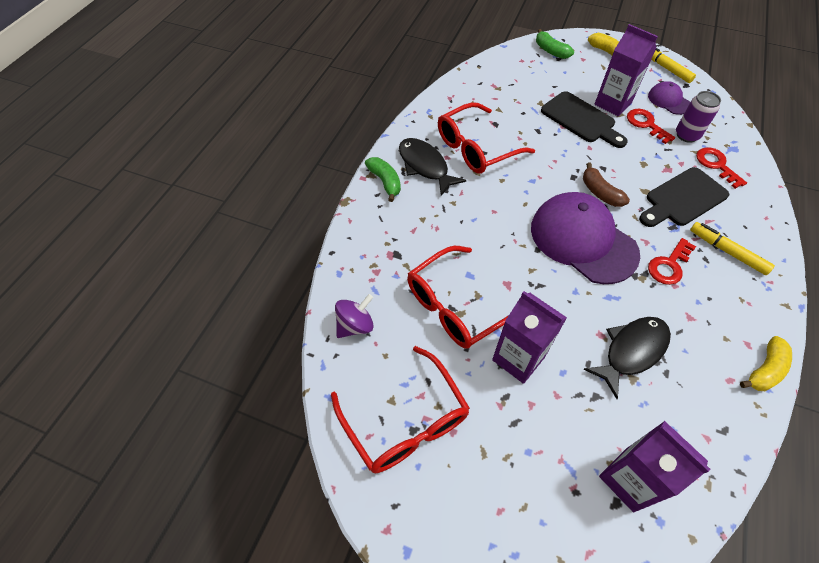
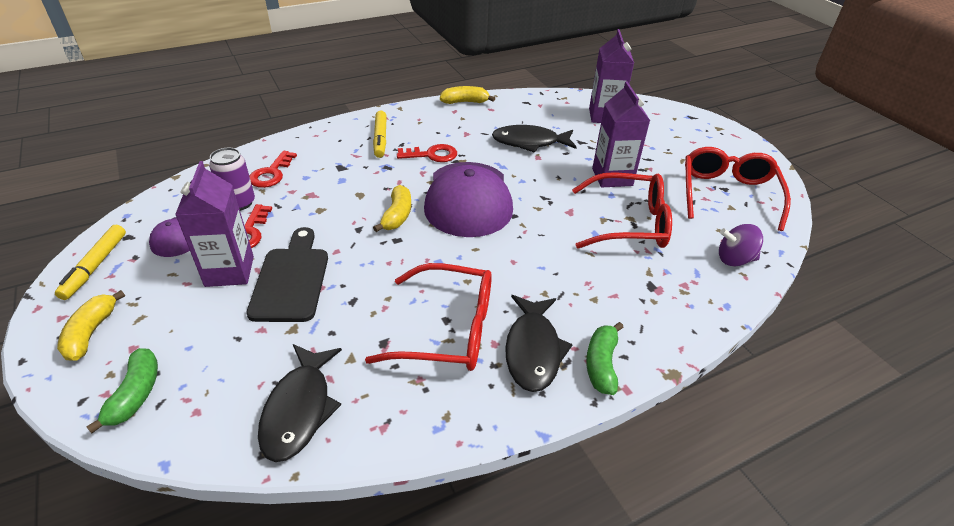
camera: 140 degrees left, 15 degrees down
brown banana [583,162,630,207] -> yellow banana [373,185,411,232]
black cutting board [639,167,729,227] -> none
none -> black fish [258,344,342,462]

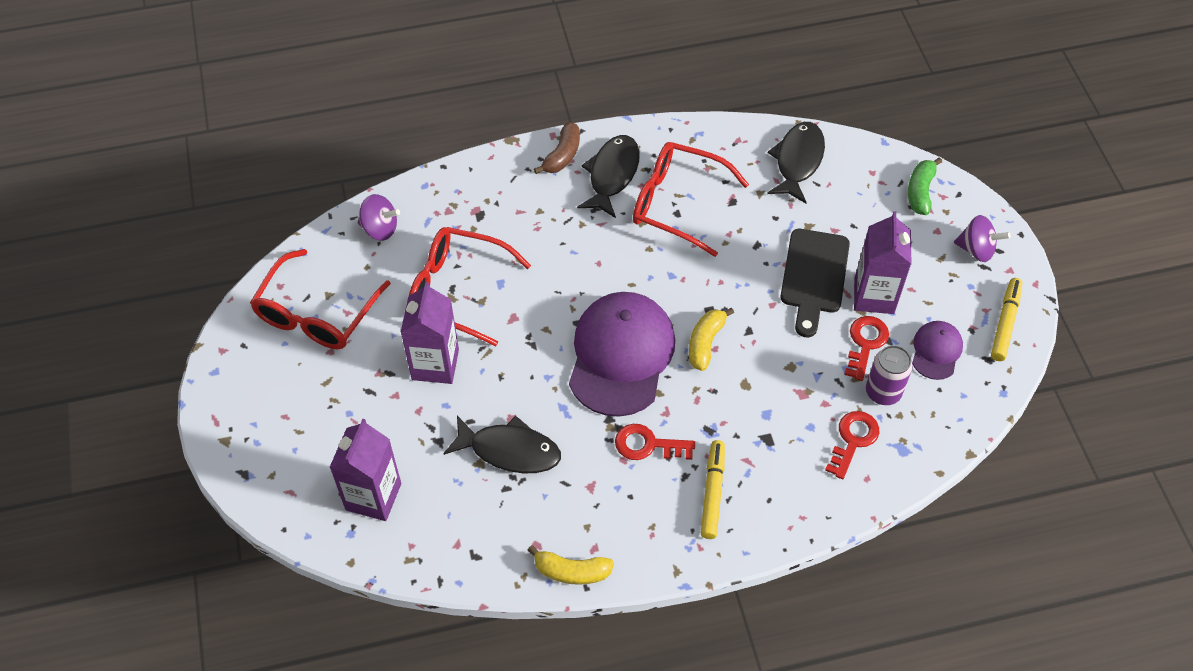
camera: 165 degrees left, 15 degrees up
yellow banana [57,290,125,361] -> purple spinning top [954,215,1011,262]
green banana [586,322,624,395] -> brown banana [534,122,580,174]

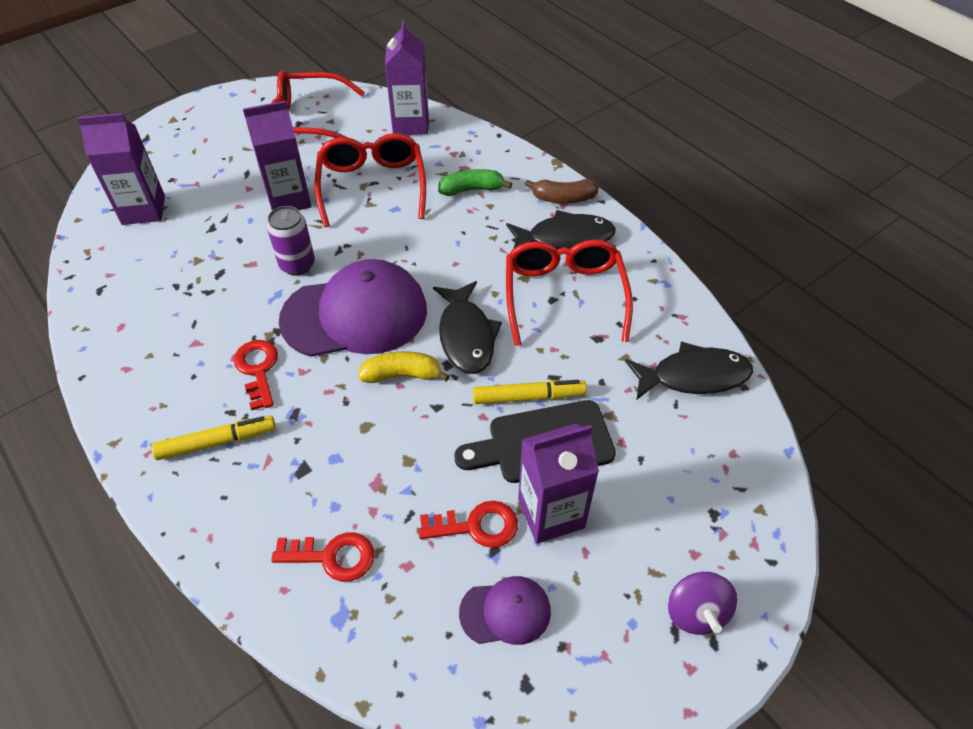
camera: 65 degrees right, 5 degrees down
purple spinning top [357,194,400,241] -> purple carton [385,20,429,135]
black fish [443,416,561,473] -> black fish moved to [433,281,502,374]
yellow banana [527,545,614,585] -> none
purple can [866,345,913,405] -> purple can moved to [267,206,315,275]
green banana [908,157,942,215] -> green banana moved to [438,169,512,196]
yellow marker [991,278,1022,361] -> yellow marker moved to [473,380,587,404]

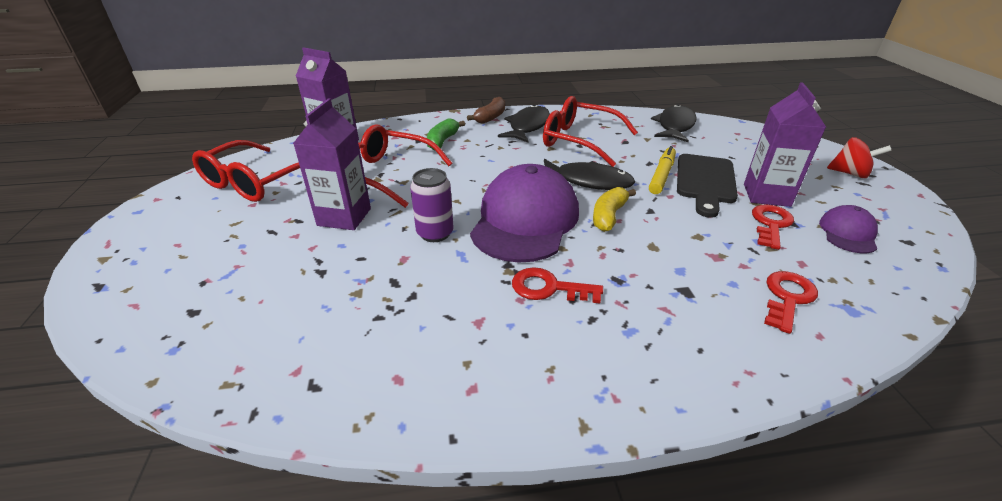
camera: 60 degrees left, 15 degrees down
purple carton [77,113,165,225] -> none
yellow marker [152,416,276,460] -> none
purple spinning top [668,572,737,635] -> red spinning top [827,137,892,178]

